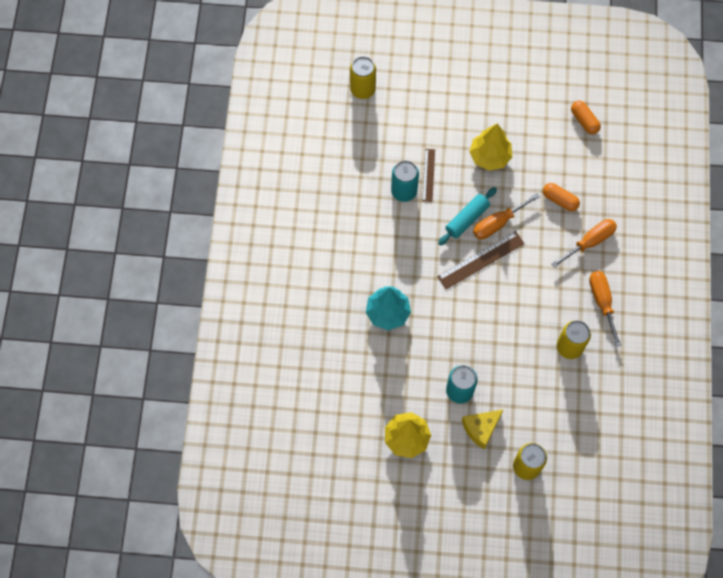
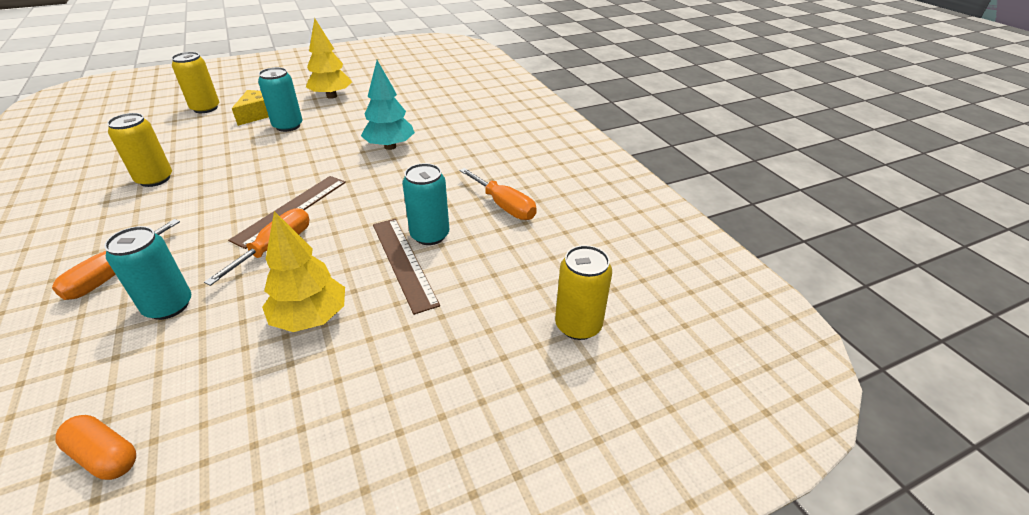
camera: 150 degrees right, 30 degrees down
brown ruler [422,149,435,202] -> brown ruler [373,219,440,315], size x1.59
turquoise rolling pin [438,187,497,246] -> none
orange capsule [543,183,580,211] -> turquoise can [104,226,191,320]
orange screwdriver [589,271,621,347] -> orange screwdriver moved to [460,168,537,220]

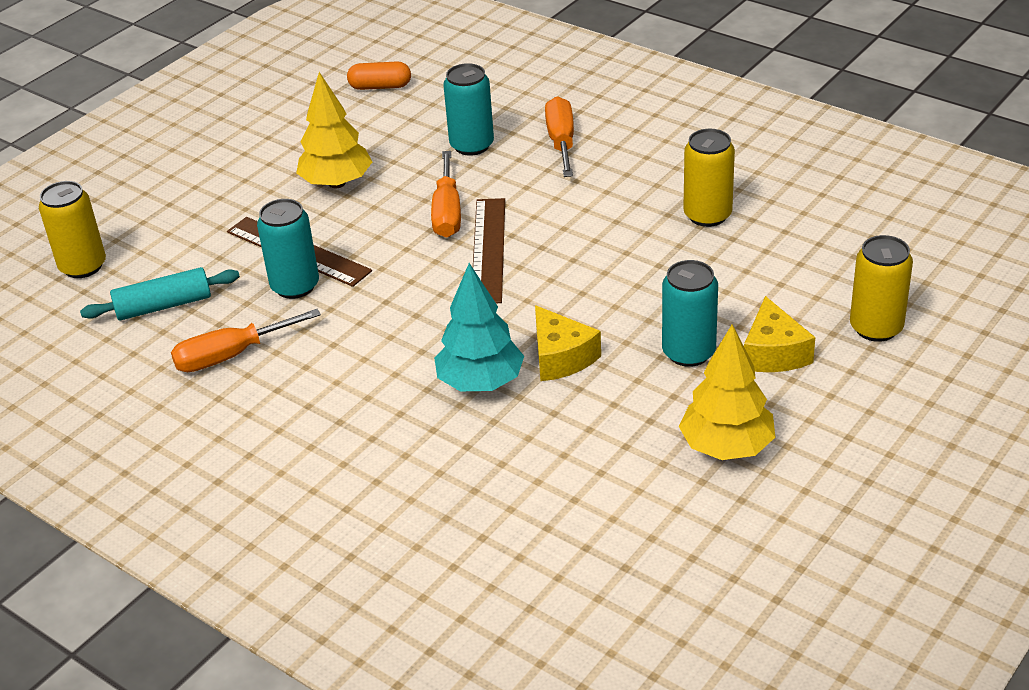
camera: 155 degrees right, 0 degrees up
orange screwdriver [460,168,537,220] -> orange screwdriver turned 45 degrees counterclockwise [171,309,321,372]
none -> turquoise rolling pin [80,267,240,321]
none -> yellow cheese [535,305,601,381]

